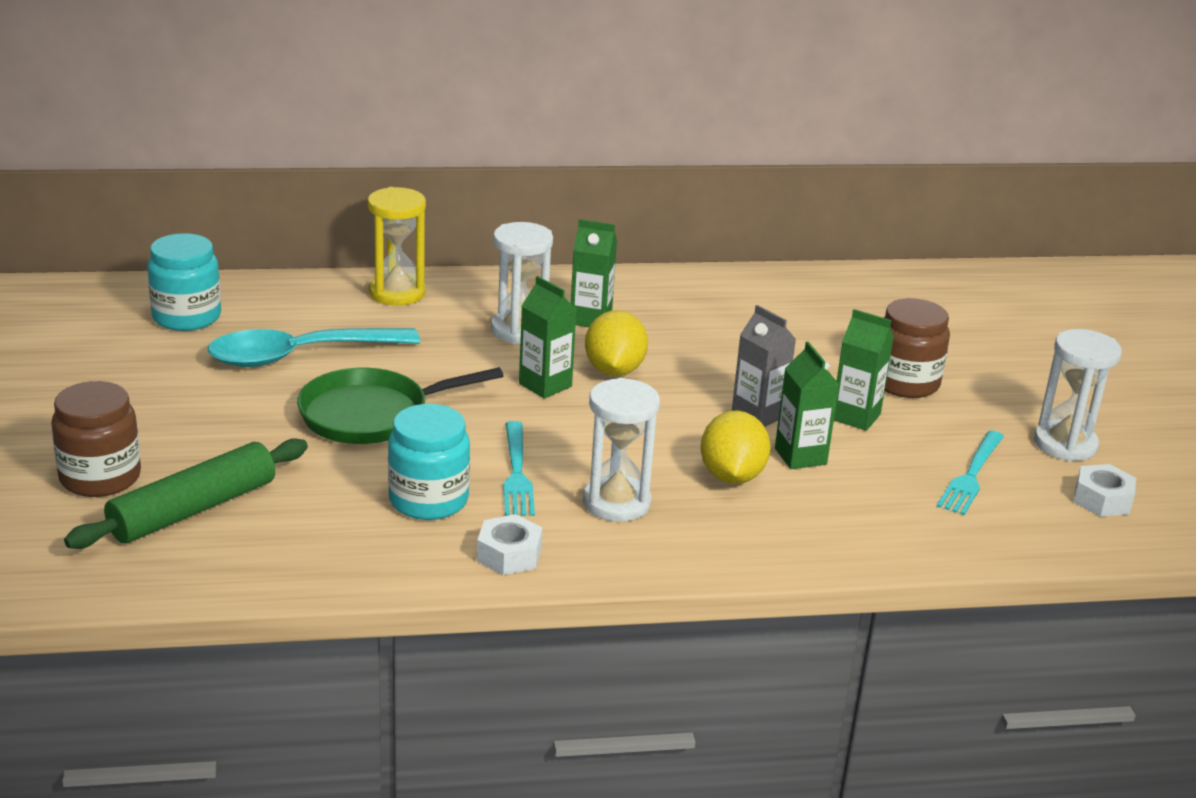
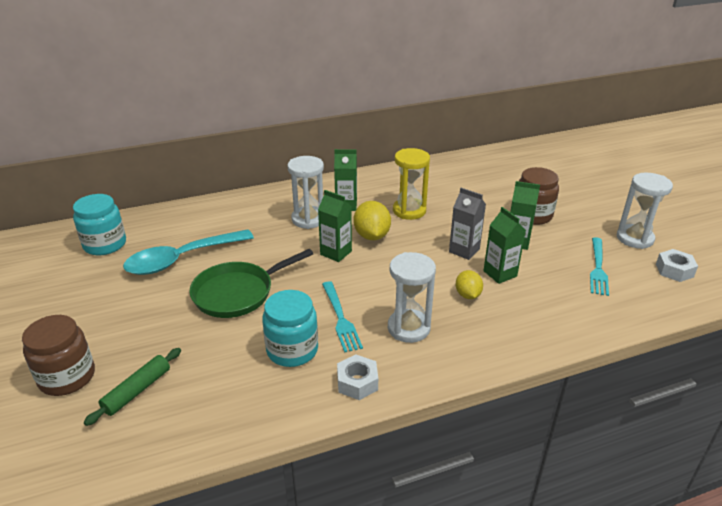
camera: 10 degrees left, 5 degrees up
green rolling pin [64,438,308,549] -> green rolling pin [84,348,181,426], size x0.63
yellow hourglass [368,187,426,306] -> yellow hourglass moved to [393,148,430,220]
yellow lemon [700,411,771,484] -> yellow lemon [456,270,483,299], size x0.64

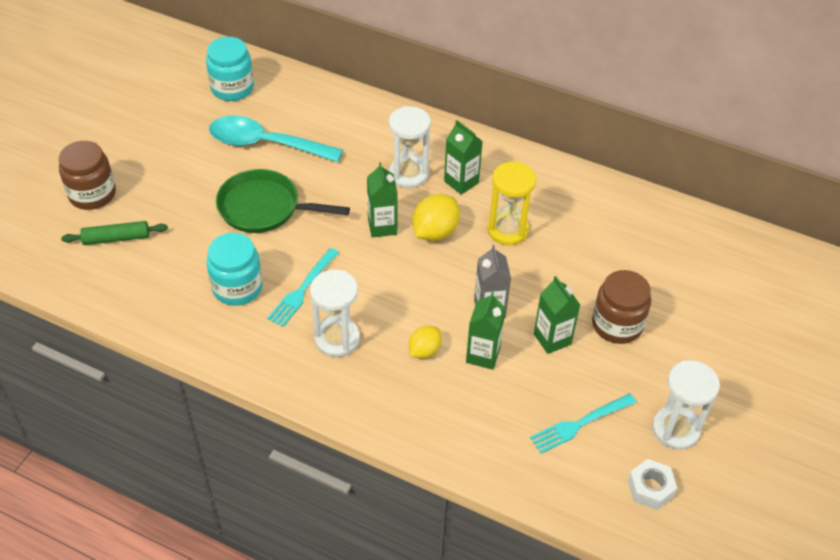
camera: 45 degrees right, 15 degrees up
white nut [337,354,378,400] -> none

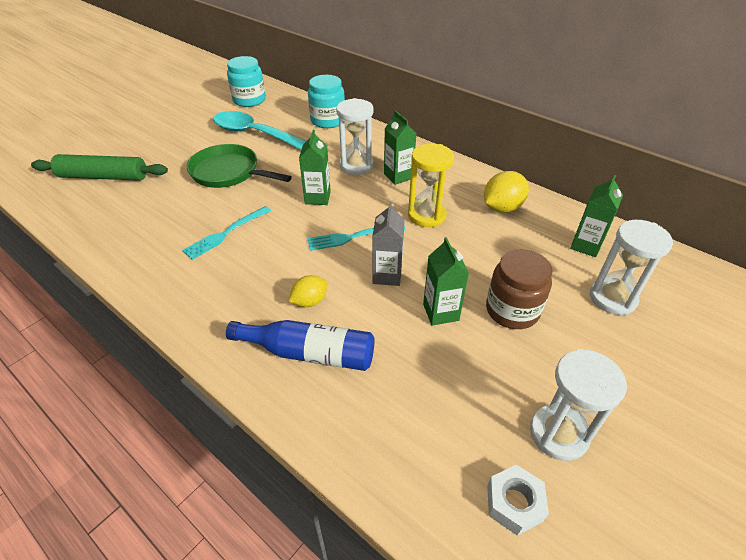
camera: 15 degrees right, 5 degrees down
brown jar [59,141,116,210] -> none
green rolling pin [61,221,168,245] -> green rolling pin [31,154,168,181], size x1.59
turquoise jar [206,233,263,306] -> turquoise jar moved to [308,75,345,128]
white hourglass [310,270,360,357] -> white hourglass moved to [590,220,673,315]
yellow lemon [413,194,460,241] -> yellow lemon moved to [484,171,529,213]
green carton [466,292,506,370] -> green carton moved to [570,175,623,257]
turquoise fork [530,393,636,453] -> turquoise fork moved to [307,226,406,251]
none -> blue bottle [226,320,375,371]

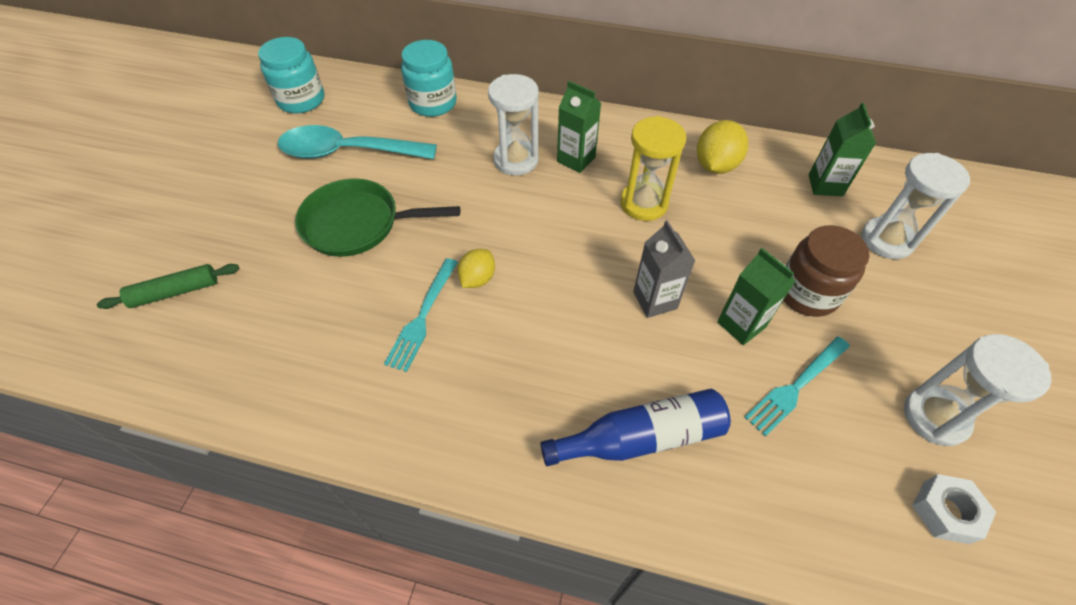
camera: 25 degrees left, 10 degrees up
green rolling pin [31,154,168,181] -> green rolling pin [97,264,239,309], size x0.63
yellow lemon [289,275,328,307] -> yellow lemon moved to [457,249,495,288]
green carton [299,130,331,205] -> none
turquoise fork [307,226,406,251] -> turquoise fork moved to [744,337,850,436]

